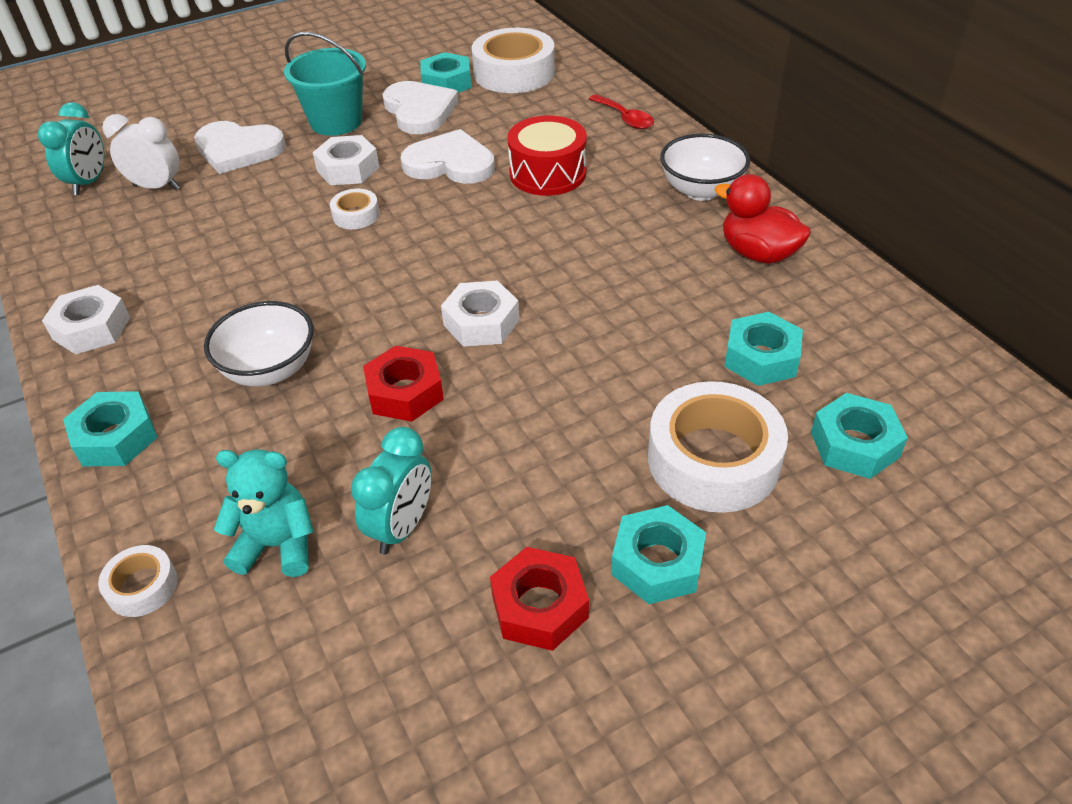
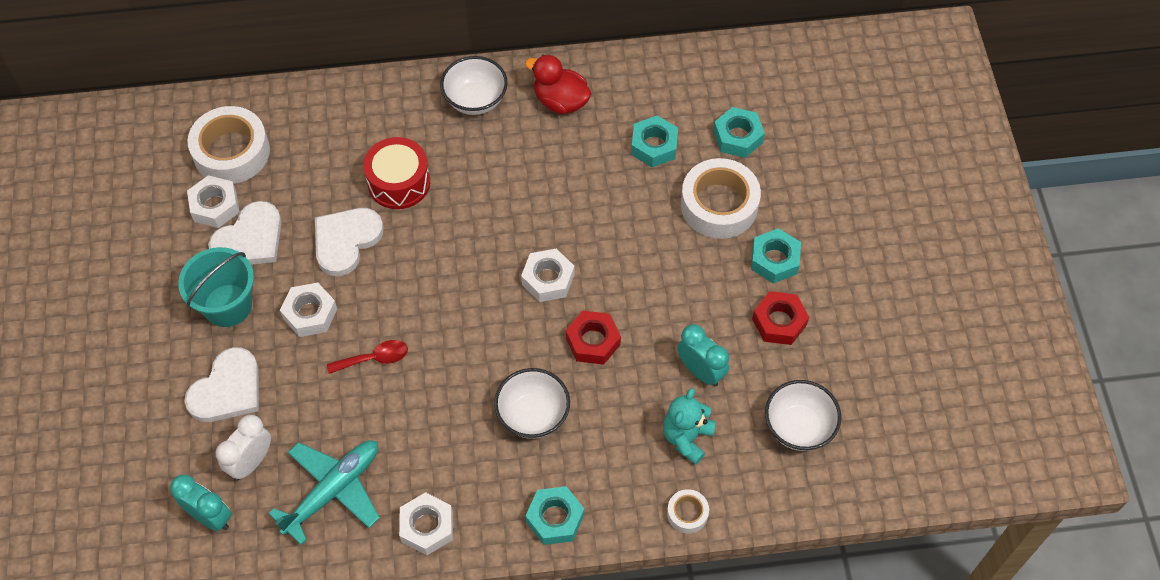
camera: 70 degrees left, 15 degrees up
white tape [330,189,380,229] -> none
white heart [383,81,459,134] -> white heart turned 135 degrees clockwise [208,201,282,265]
turquoise nut [420,52,471,93] -> white nut [187,175,240,228]
red spoon [589,94,654,129] -> red spoon moved to [327,340,408,374]
red duck [714,174,811,264] -> red duck turned 60 degrees clockwise [525,55,591,114]
none -> turquoise plane [268,440,380,545]
none -> white bowl [765,380,841,451]

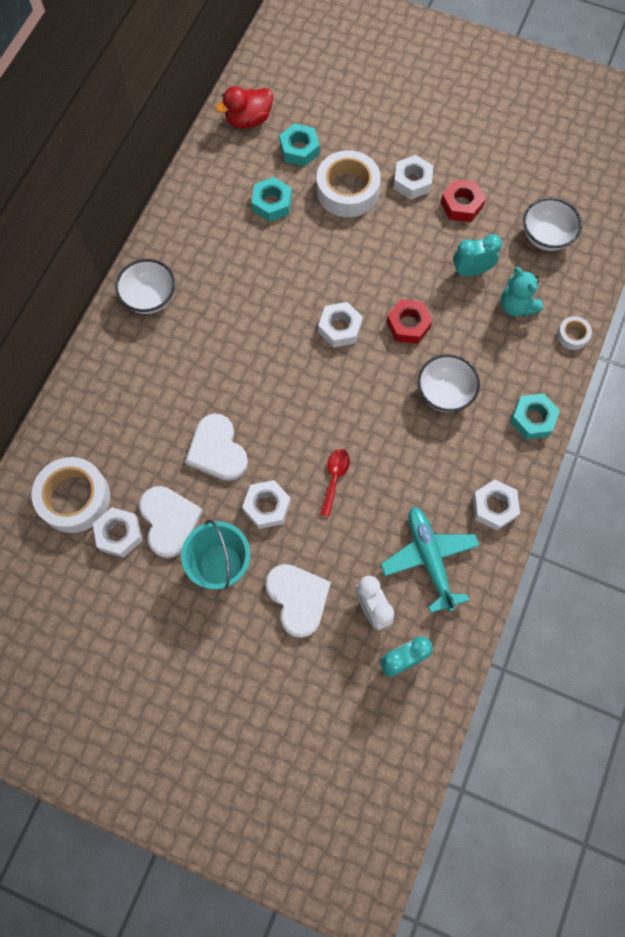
camera: 60 degrees left, 10 degrees up
red drum [363,137,430,209] -> none
red duck [525,55,591,114] -> red duck moved to [215,86,273,129]
turquoise nut [751,228,801,283] -> white nut [393,155,433,199]

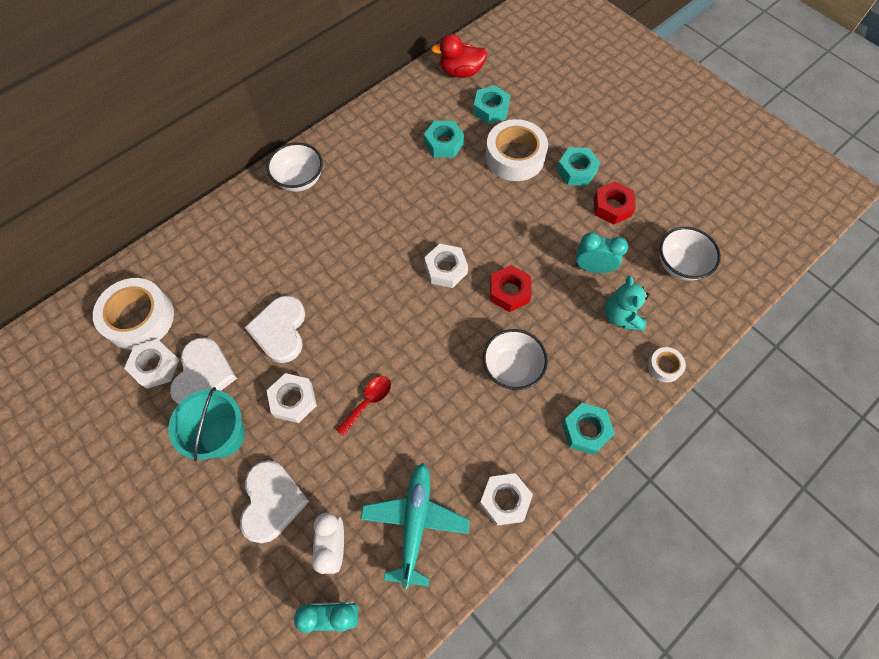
camera: 25 degrees right, 5 degrees down
white nut [393,155,433,199] -> turquoise nut [557,147,601,186]

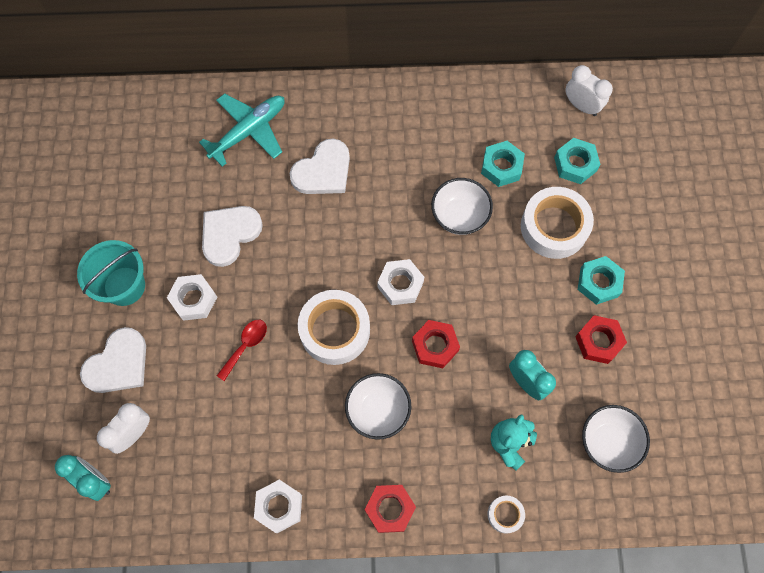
camera: 40 degrees right, 5 degrees up
white tape [93,278,174,350] -> white tape moved to [298,290,370,365]
white nut [124,339,180,389] -> none
white heart [170,337,237,404] -> white heart moved to [290,139,350,194]
white bowl [267,142,323,192] -> white bowl moved to [431,178,493,235]
red spoon [336,376,391,436] -> red spoon turned 45 degrees counterclockwise [217,320,267,381]
turquoise plane [360,463,470,589] -> turquoise plane moved to [199,94,285,167]
red duck [431,34,487,78] -> white clock [566,65,613,116]
turquoise nut [562,403,615,455] -> red nut [364,485,416,533]

